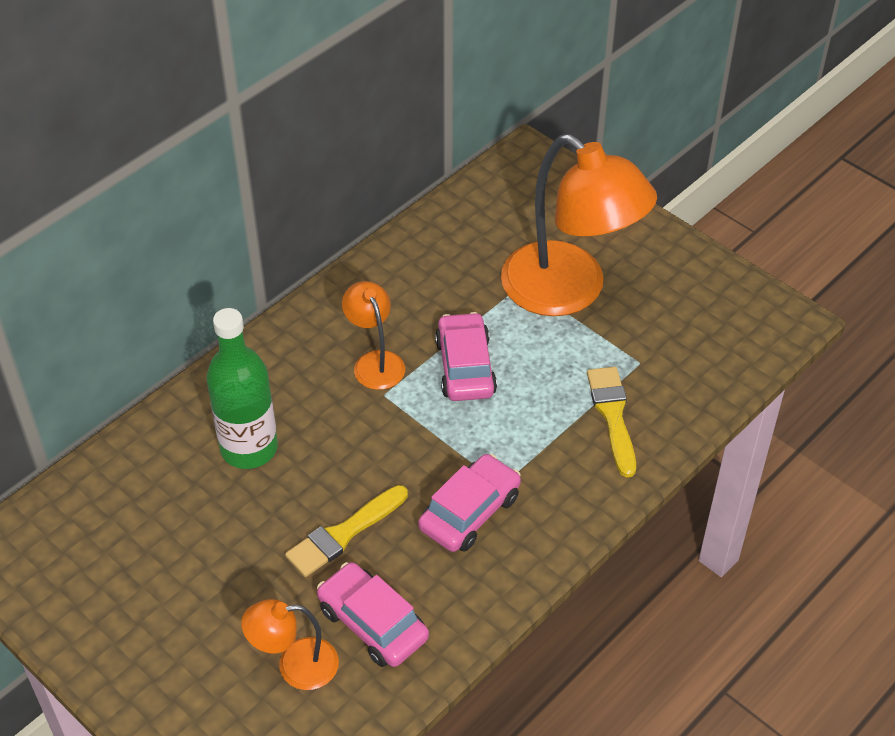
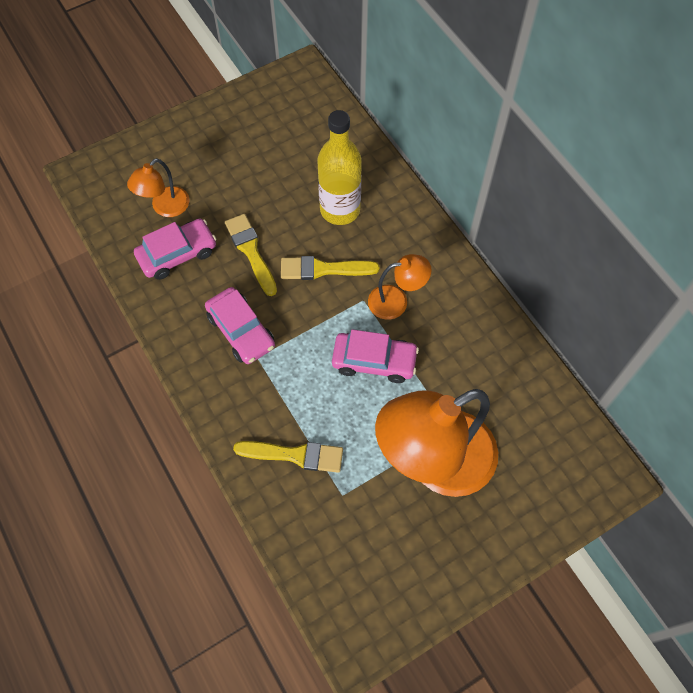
camera: 105 degrees right, 15 degrees up
green bottle [206,308,278,469] -> yellow bottle [318,110,362,225]
orange lamp [241,599,339,690] -> orange lamp turned 150 degrees counterclockwise [127,158,190,217]
none -> yellow brush [281,256,380,280]

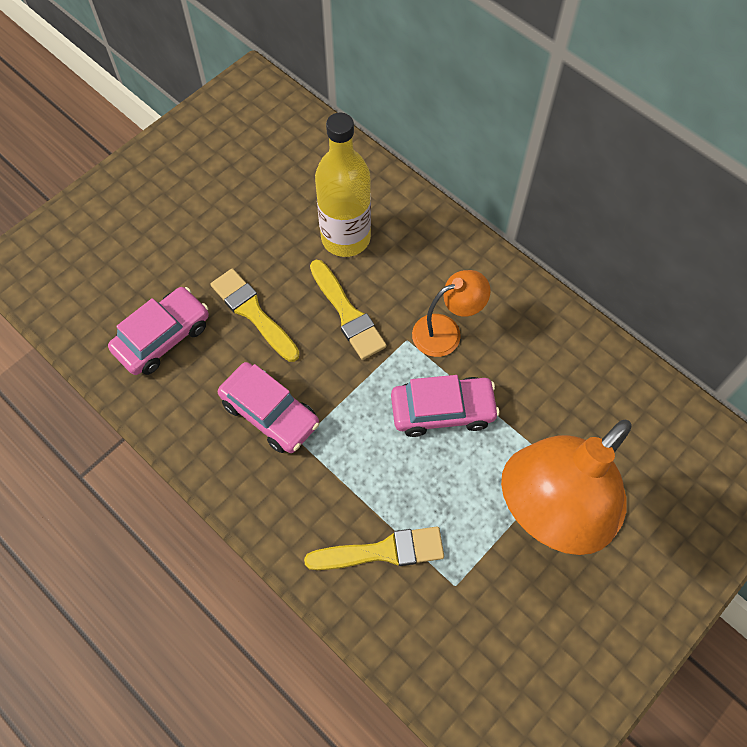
camera: 15 degrees left, 0 degrees up
orange lamp [127,158,190,217] -> none
yellow brush [281,256,380,280] -> yellow brush turned 105 degrees counterclockwise [310,260,387,360]

